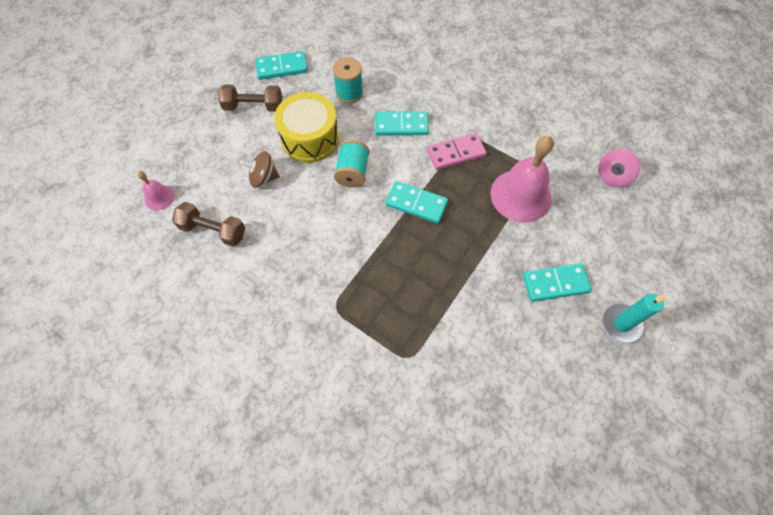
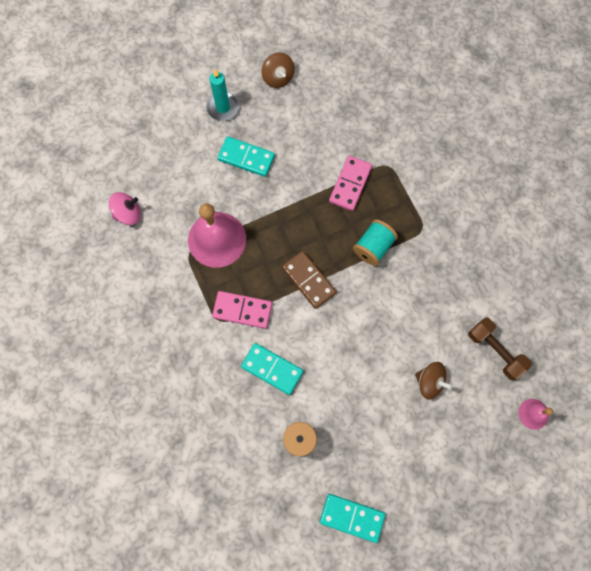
camera: 150 degrees left, 10 degrees up
brown dumbbell [218,85,282,112] -> none
yellow drum [274,92,339,163] -> none
turquoise spool [334,139,370,188] -> turquoise spool moved to [353,219,398,266]
turquoise domino [386,181,448,224] -> brown domino [282,251,336,309]
none -> brown spinning top [262,53,294,88]
none -> pink domino [329,156,372,211]

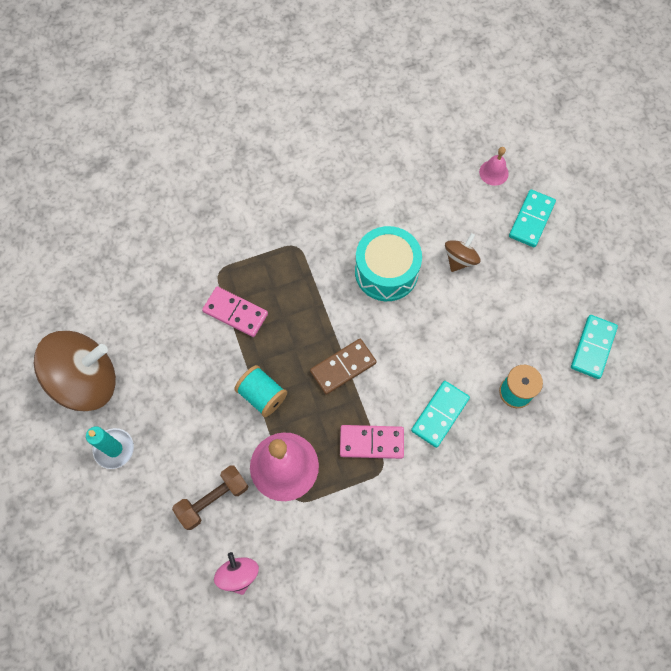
camera: 85 degrees left, 5 degrees down
pink domino [212,291,272,329] -> pink domino turned 75 degrees clockwise [340,425,404,459]
turquoise domino [217,136,275,177] -> turquoise domino moved to [509,190,556,247]
brown spinning top [262,53,294,88] -> brown spinning top [34,331,116,411], size x2.07
turquoise spool [353,219,398,266] -> turquoise spool moved to [234,365,287,417]
brown dumbbell [468,317,532,380] -> brown dumbbell moved to [172,465,249,530]
none -> turquoise drum [355,226,422,301]

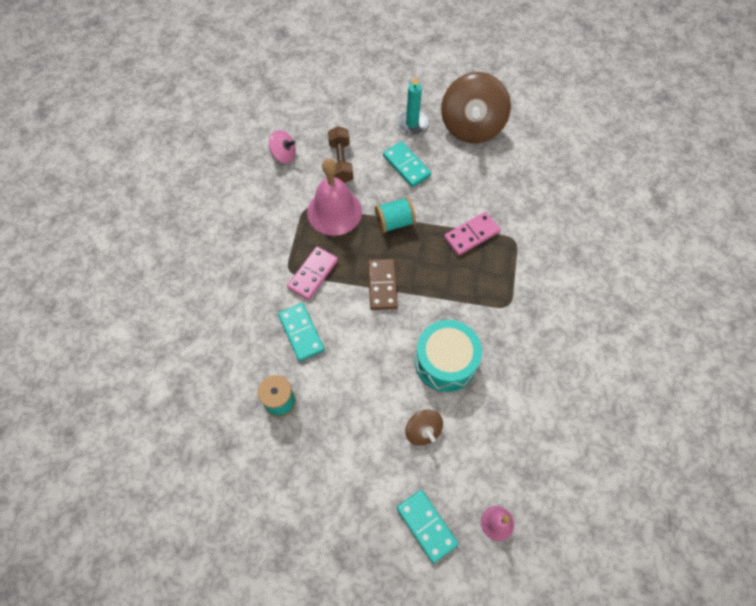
camera: 120 degrees right, 5 degrees down
turquoise domino [571,315,618,379] -> turquoise domino moved to [383,141,431,187]

